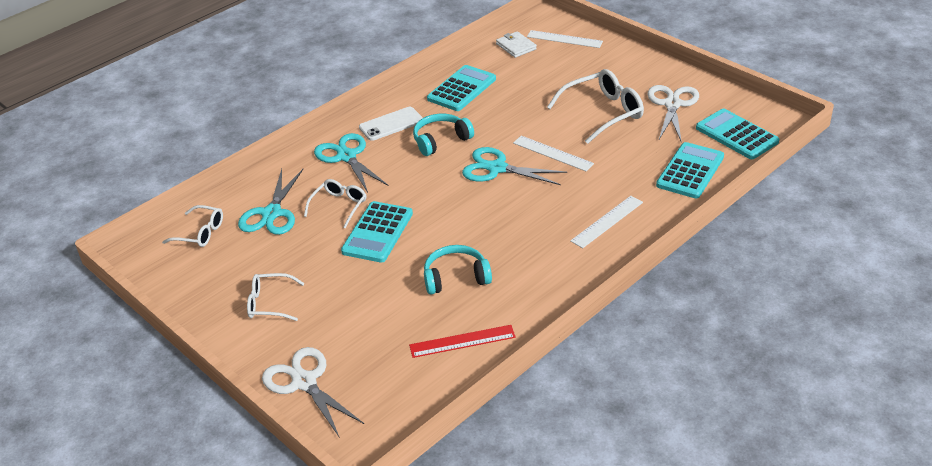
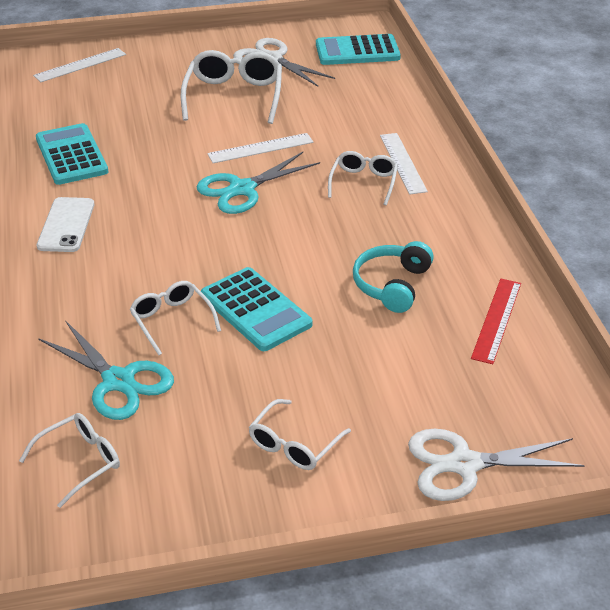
camera: 60 degrees left, 0 degrees up
turquoise scissors [314,133,389,192] -> none
turquoise headphones [413,114,474,156] -> none
white wallet [496,31,537,58] -> none
turquoise calculator [656,142,724,198] -> none
none -> white glasses [328,151,398,205]

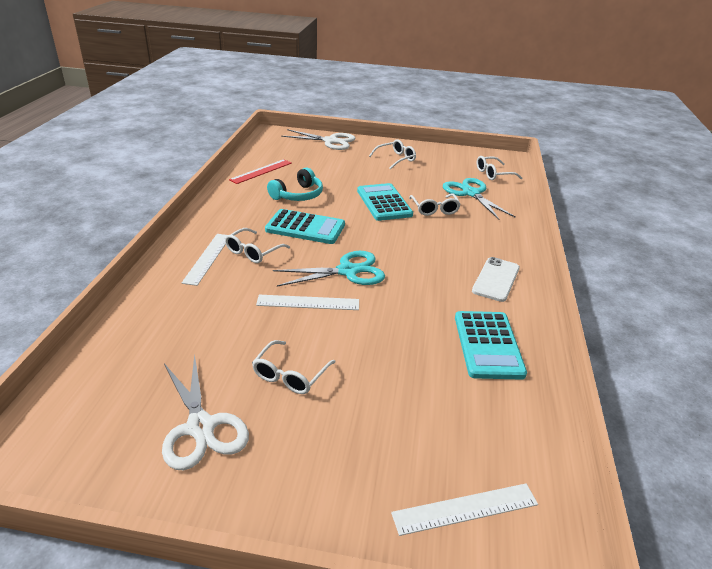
camera: 160 degrees left, 5 degrees down
white glasses [181,50,282,124] -> white glasses [252,340,335,394], size x0.60
turquoise calculator [316,34,401,65] -> turquoise calculator moved to [265,209,345,244]

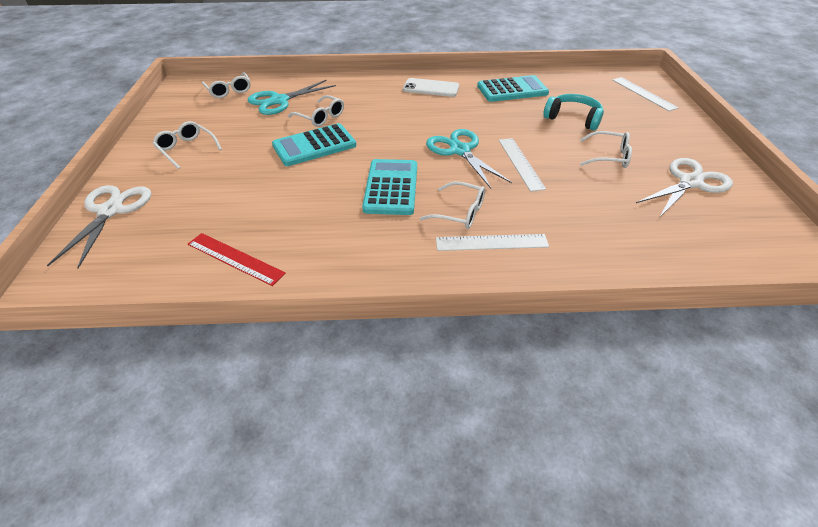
camera: 100 degrees left, 10 degrees up
turquoise headphones [267,168,323,201] -> turquoise headphones moved to [543,94,604,131]
white glasses [409,193,461,216] -> white glasses turned 60 degrees clockwise [288,95,344,127]

